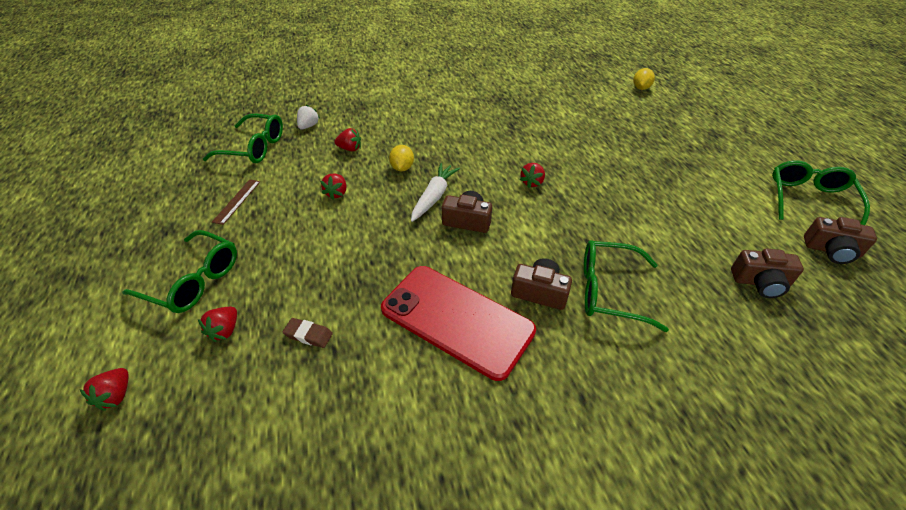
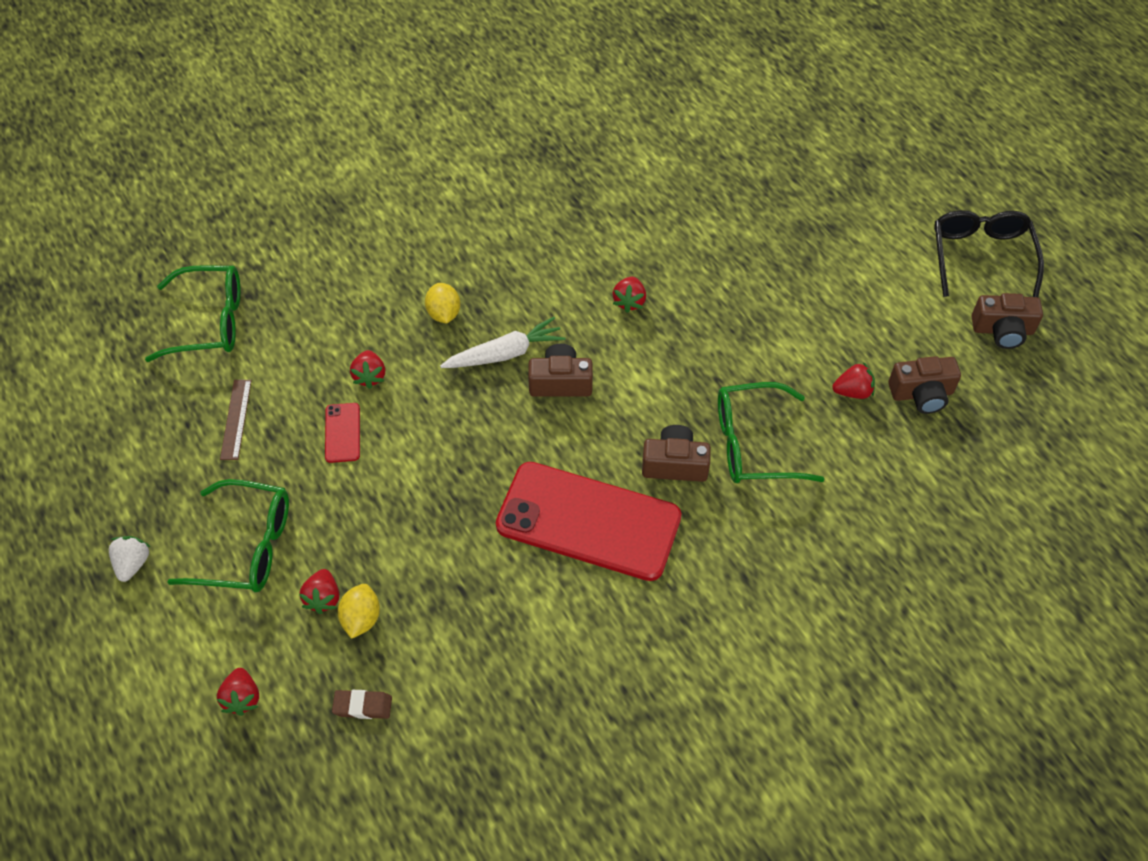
camera: 15 degrees left, 10 degrees up
brown eraser [283,318,333,348] -> brown eraser moved to [332,690,392,719]
white strawberry [297,105,320,130] -> white strawberry moved to [109,536,150,582]
red strawberry [334,128,361,151] -> red strawberry moved to [832,362,875,399]
white carrot [411,163,460,222] -> white carrot turned 60 degrees clockwise [440,317,566,368]
yellow lemon [633,68,655,90] -> yellow lemon moved to [338,584,380,639]
green glasses [772,160,870,225] -> black glasses [934,210,1044,298]
none -> red phone [325,403,360,463]

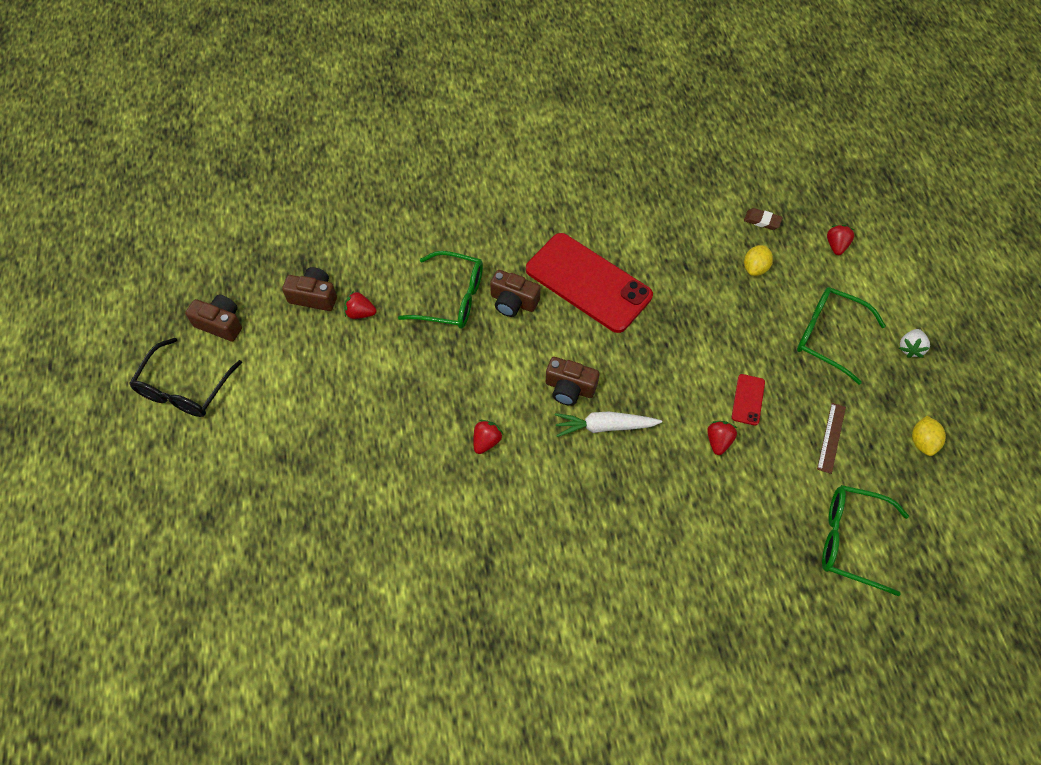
camera: 160 degrees left, 5 degrees up
red strawberry [299,569,339,614] -> none
yellow lemon [425,283,460,323] -> yellow lemon moved to [912,416,946,456]

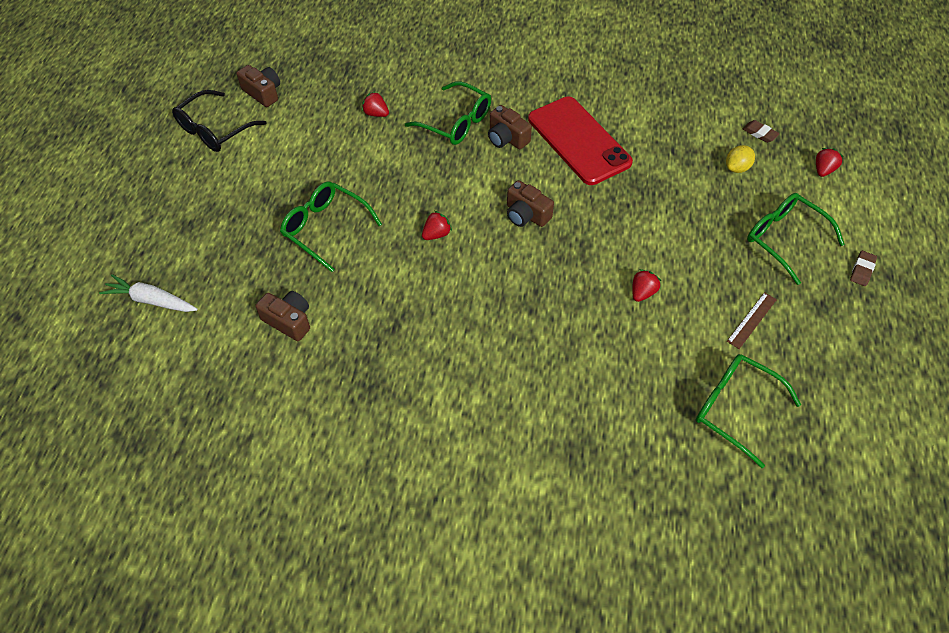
camera: 20 degrees right, 5 degrees down
brown camera [282,267,337,311] -> brown camera moved to [255,291,310,341]
white carrot [555,411,662,437] -> white carrot moved to [99,274,198,312]
red phone [732,374,765,426] -> none
white strawberry [899,329,930,358] -> brown eraser [850,251,877,286]
yellow lemon [912,416,946,456] -> none
none -> green glasses [280,182,382,272]

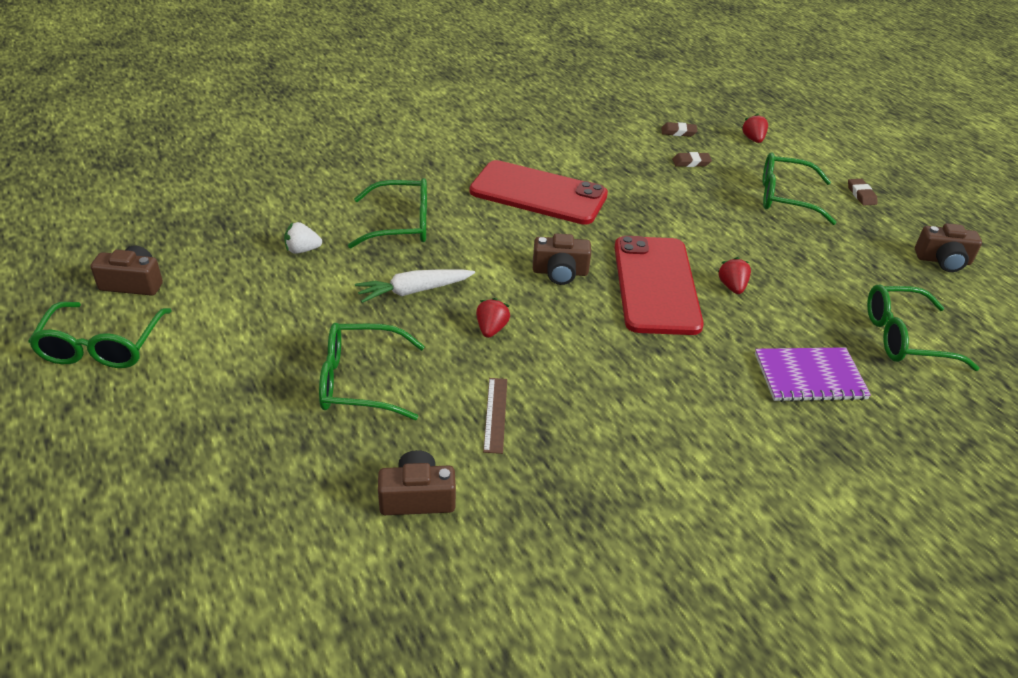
camera: 40 degrees left, 15 degrees down
white carrot [99,274,198,312] -> white carrot moved to [355,269,475,303]
black glasses [172,90,267,152] -> green glasses [28,302,172,368]
red strawberry [362,91,389,117] -> white strawberry [284,222,322,254]
brown camera [488,105,532,149] -> brown camera moved to [915,223,982,272]
yellow lemon [726,145,755,173] -> brown eraser [672,152,712,167]
brown ruler [727,292,777,349] -> brown ruler moved to [483,378,507,454]
none -> red phone [614,236,704,335]
none -> purple notebook [755,347,871,402]

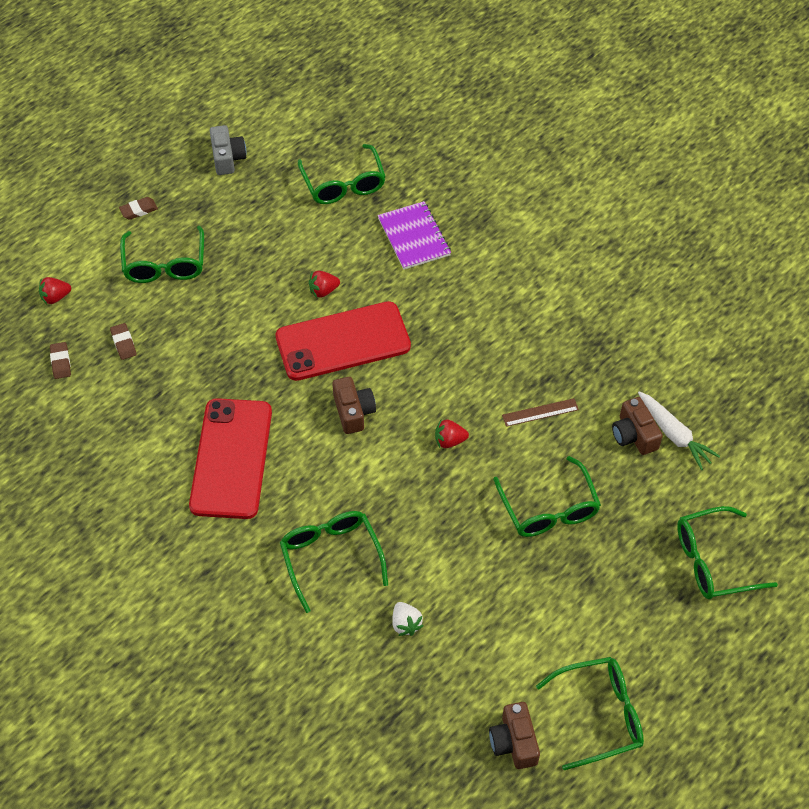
camera: 105 degrees left, 15 degrees up
white carrot [355,269,475,303] -> white carrot moved to [638,391,720,470]
brown camera [915,223,982,272] -> grey camera [210,125,247,175]
none -> green glasses [677,506,778,599]

